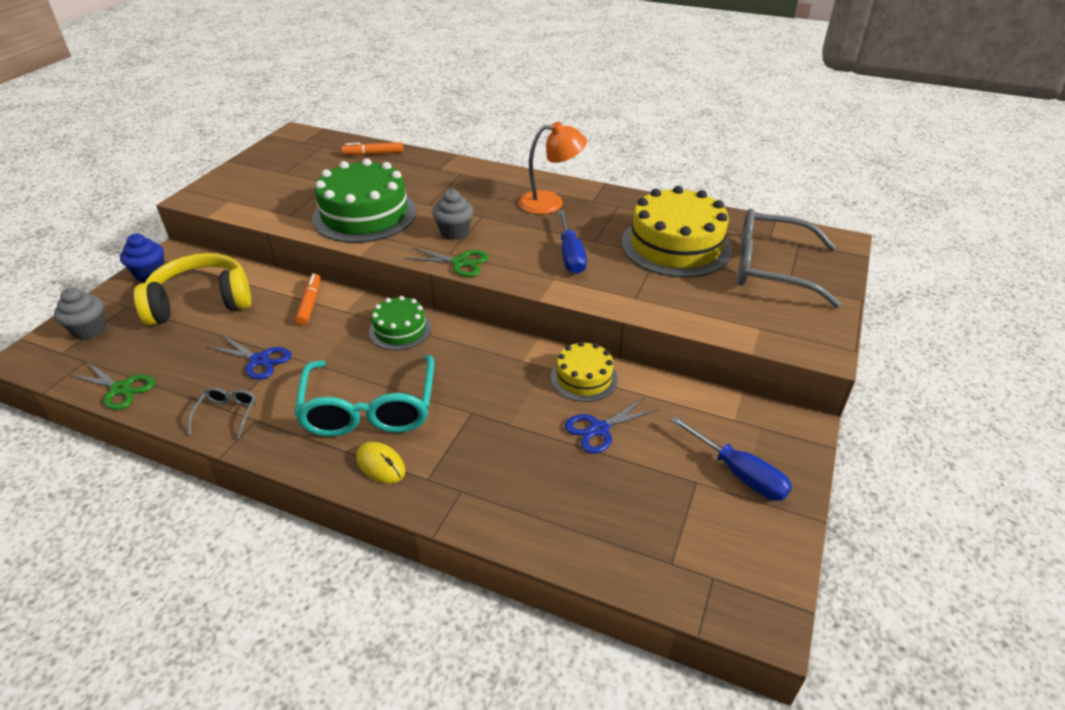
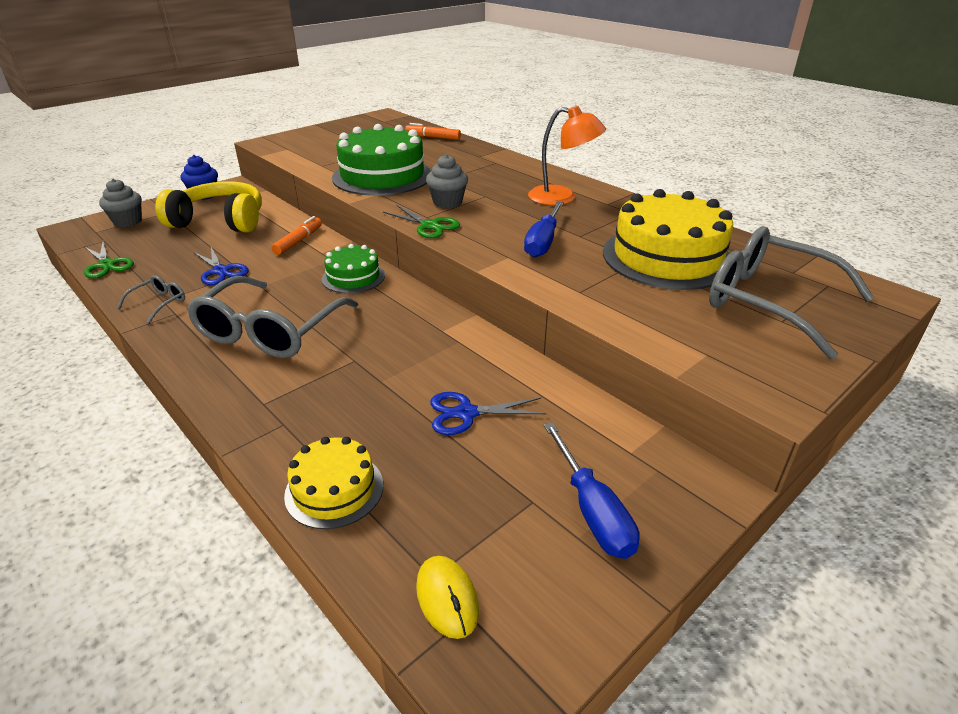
camera: 25 degrees right, 5 degrees down
turquoise glasses [294,355,434,437] -> grey glasses [187,276,358,358]
yellow mouse [356,442,405,484] -> yellow mouse moved to [416,556,479,639]
yellow cake [551,341,618,402] -> yellow cake moved to [284,437,383,529]

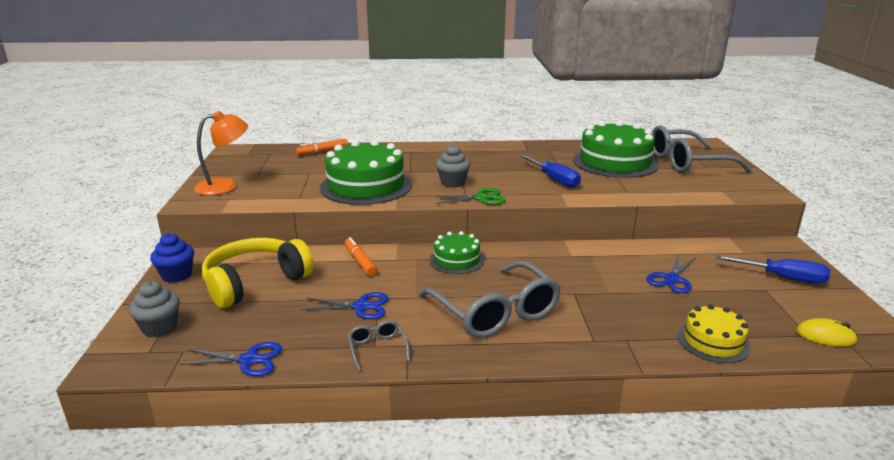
camera: 50 degrees left, 10 degrees down
green scissors [84,242,134,279] -> blue scissors [180,342,282,376]
orange lamp [528,106,606,205] -> orange lamp moved to [194,111,248,195]
yellow cake [603,189,733,290] -> green cake [573,121,659,178]

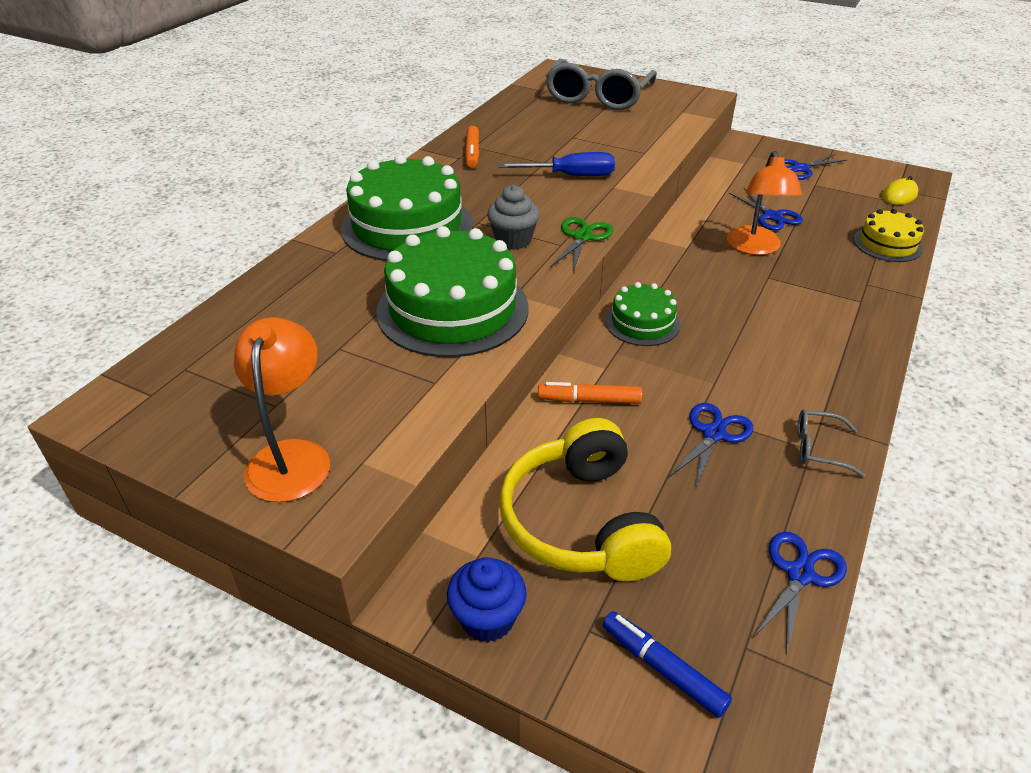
camera: 60 degrees left, 15 degrees up
grey cupcake [129,281,180,338] -> blue marker [603,611,732,718]
orange marker [296,139,348,155] -> orange marker moved to [465,126,479,168]
grey glasses [419,261,561,338] -> none
green cake [573,121,659,178] -> green cake moved to [341,154,473,261]
blue screwdriver [715,255,830,284] -> blue scissors [785,154,847,180]
none -> orange lamp [727,151,802,255]

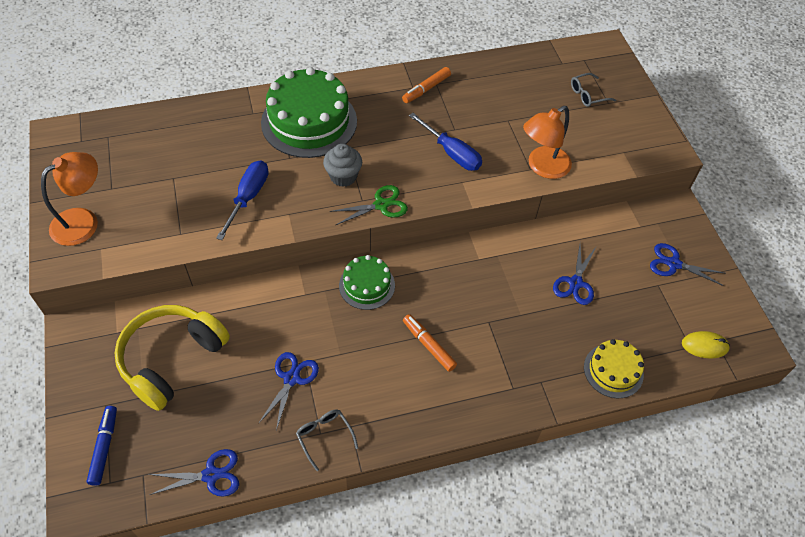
camera: 45 degrees right, 15 degrees up
green cake [376,226,529,357] -> blue screwdriver [216,160,269,240]
blue cupcake [447,557,527,642] -> none
orange marker [538,382,642,404] -> orange marker moved to [403,314,457,372]
grey glasses [546,59,657,110] -> grey glasses [571,73,616,107], size x0.43
blue scissors [668,403,753,490] -> blue scissors turned 60 degrees counterclockwise [258,352,319,430]
orange lamp [727,151,802,255] -> orange lamp moved to [523,106,572,179]

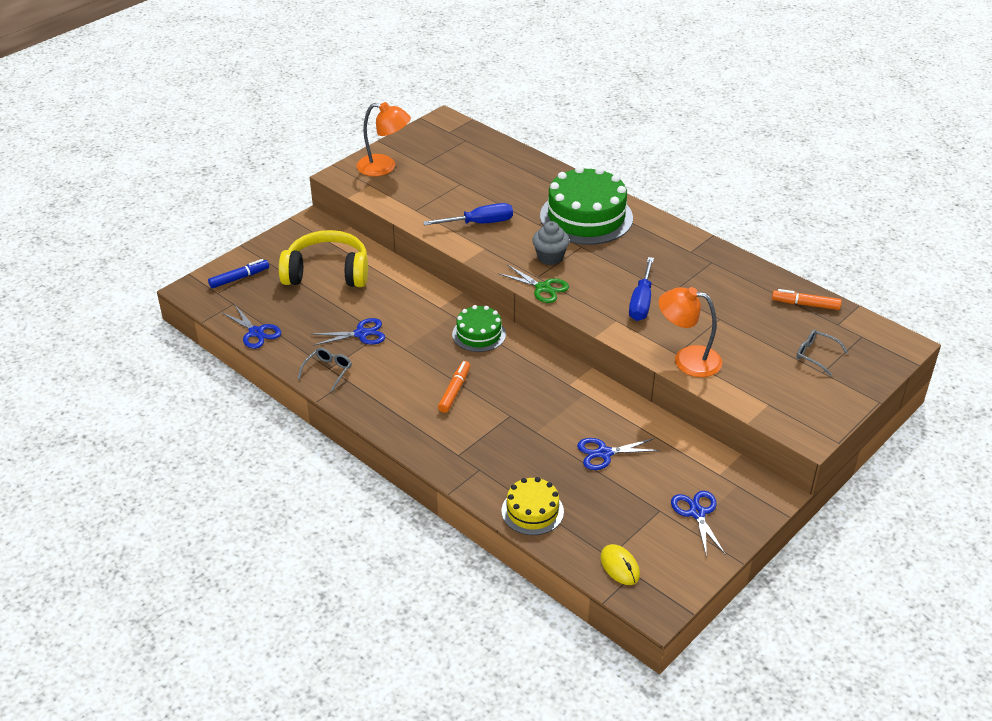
camera: 60 degrees right, 15 degrees down
orange marker [402,67,451,103] -> orange marker moved to [772,289,842,310]

